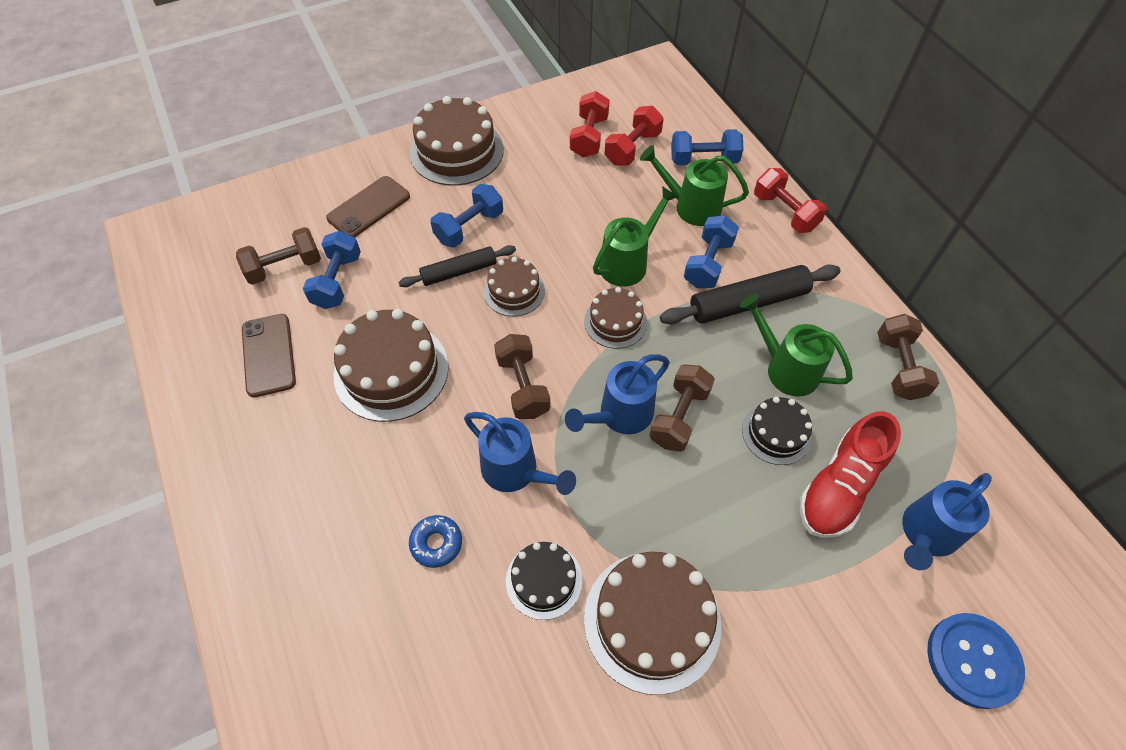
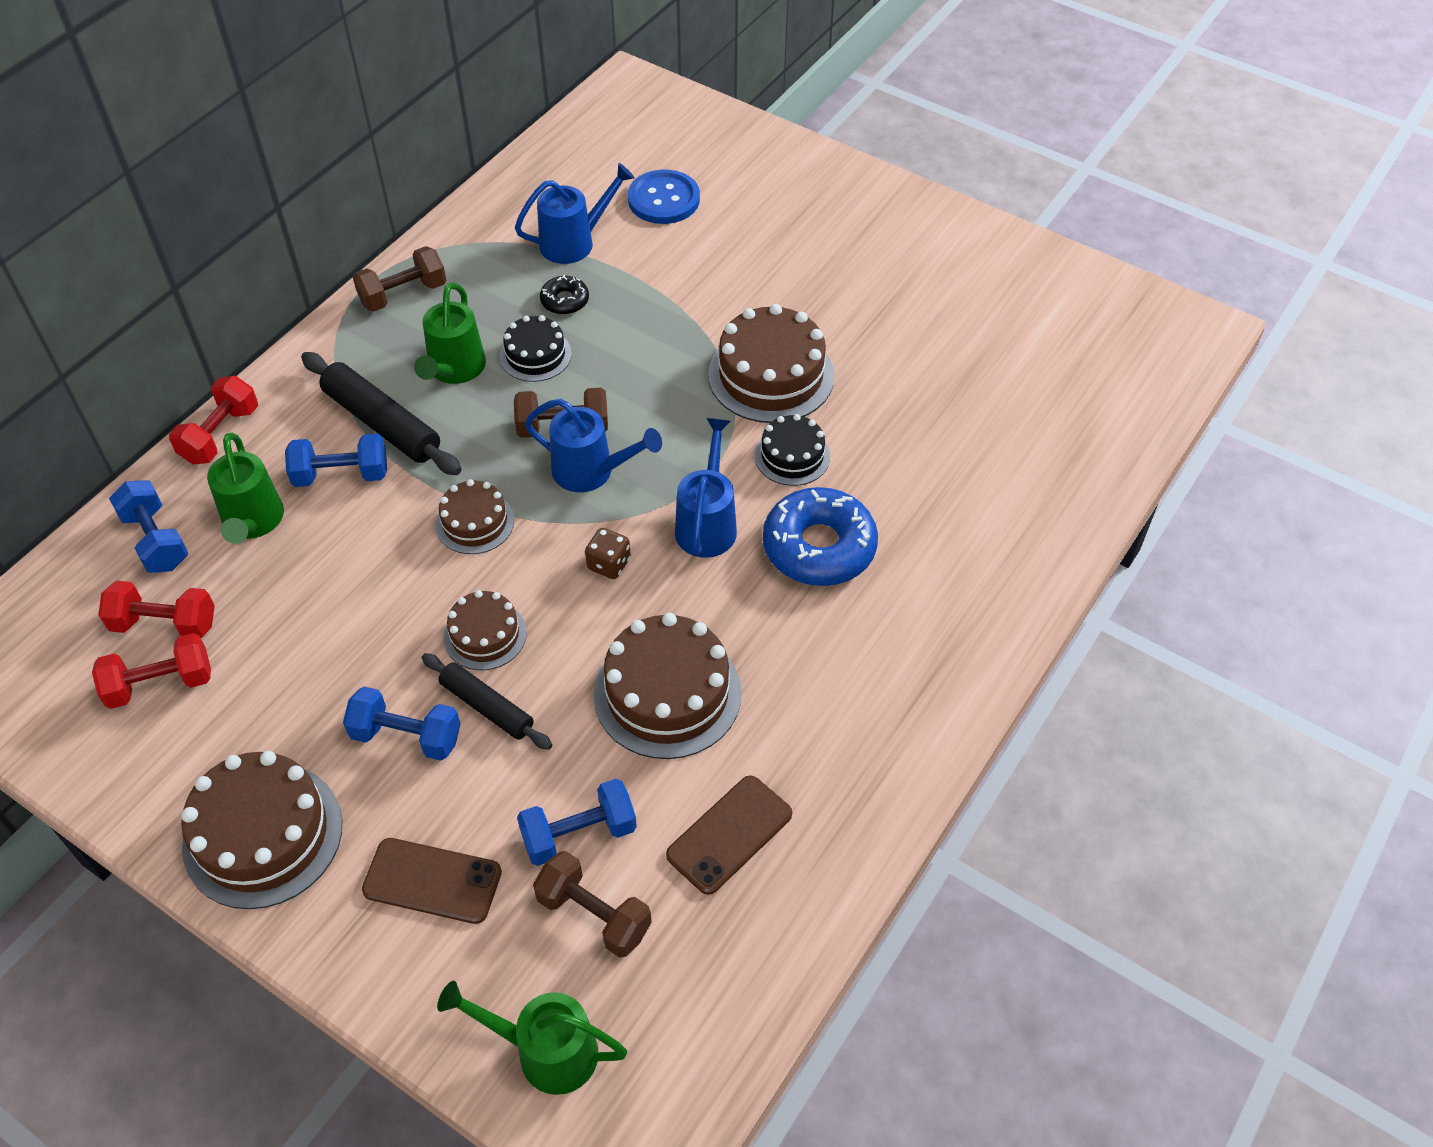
camera: 120 degrees left, 5 degrees down
blue donut [409,515,462,568] -> blue donut [763,487,878,586], size x2.05
brown dumbbell [494,334,551,419] -> brown dice [585,528,631,579]
green watering can [593,186,678,287] -> green watering can moved to [437,981,627,1095]
red shoe [799,411,901,538] -> black donut [540,275,589,314]
blue watering can [902,473,992,570] -> blue watering can turned 45 degrees counterclockwise [515,163,635,264]

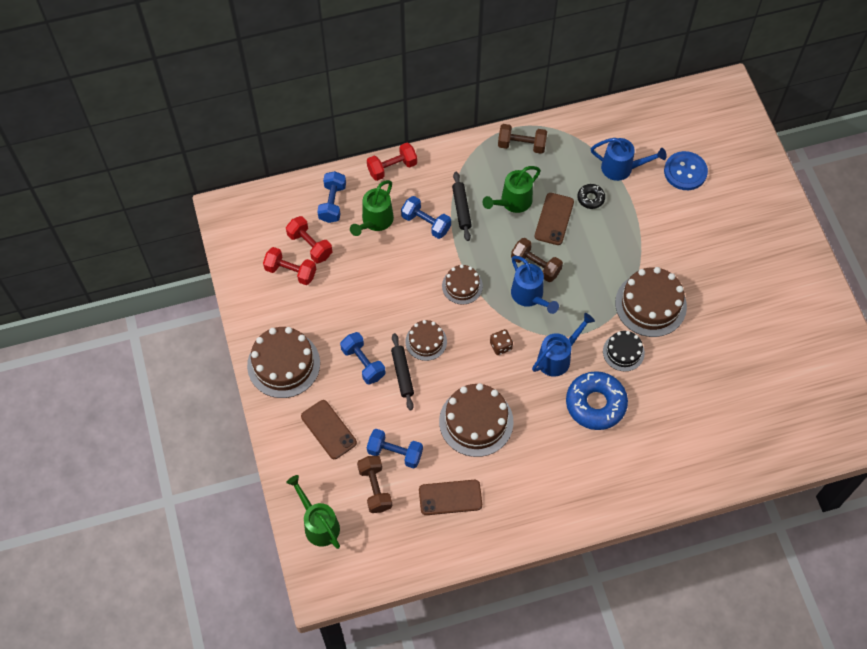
camera: 40 degrees right, 10 degrees up
black rolling pin [301,352,462,475] -> black rolling pin [452,172,472,241], size x0.65
black cake [500,315,572,382] -> brown phone [535,193,574,245]

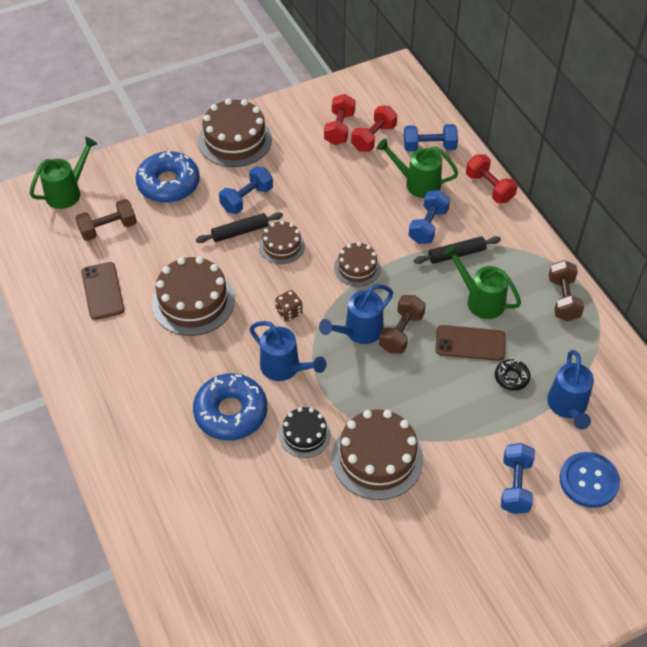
camera: 80 degrees right, 10 degrees down
brown phone [301,400,357,459] -> blue donut [136,150,200,203]
blue dumbbell [367,429,423,468] -> blue dumbbell moved to [501,443,535,514]

